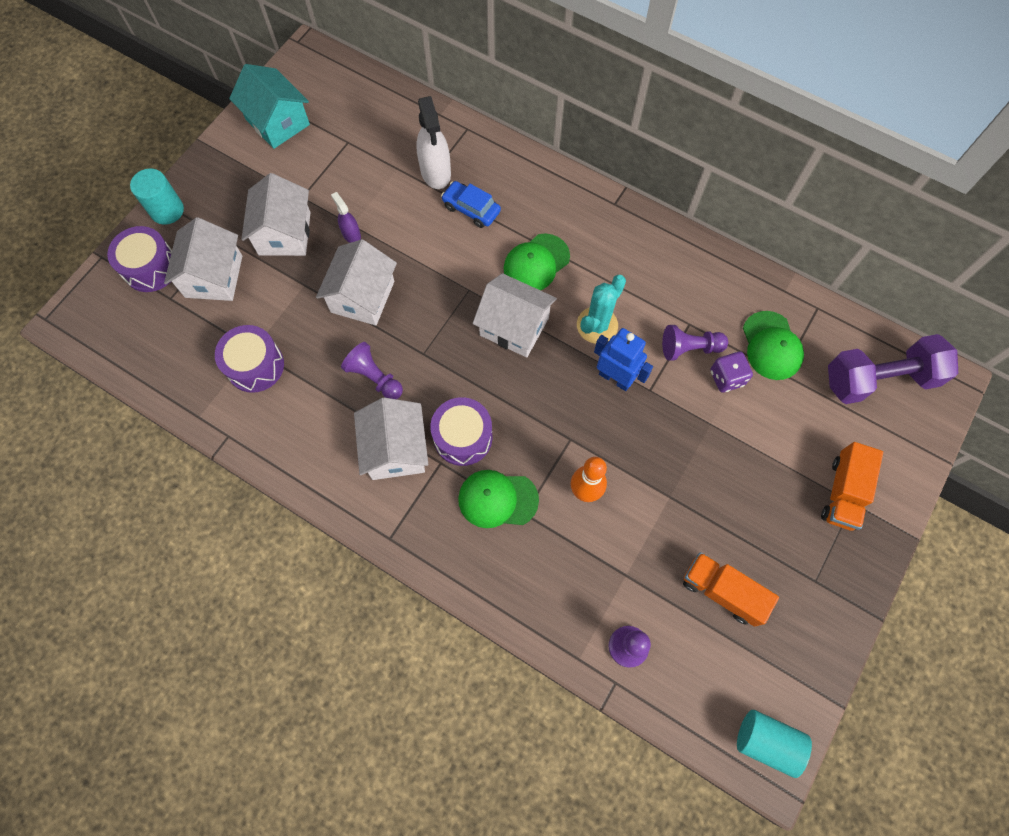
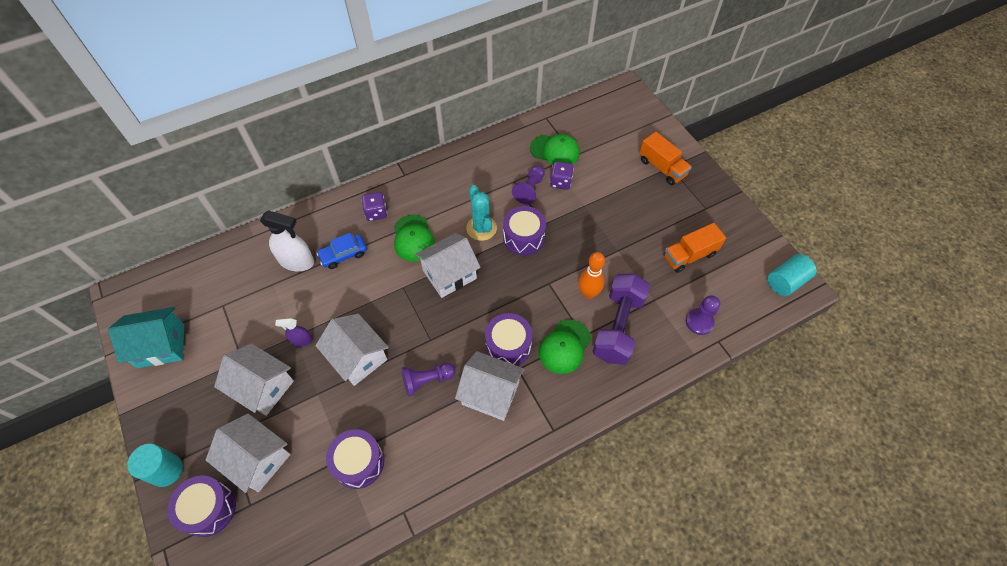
camera: 60 degrees left, 10 degrees down
blue robot [594,328,653,391] -> purple drum [503,206,546,255]
purple dumbbell [828,334,958,404] -> purple dumbbell moved to [592,274,650,365]
none -> purple dice [361,192,387,221]

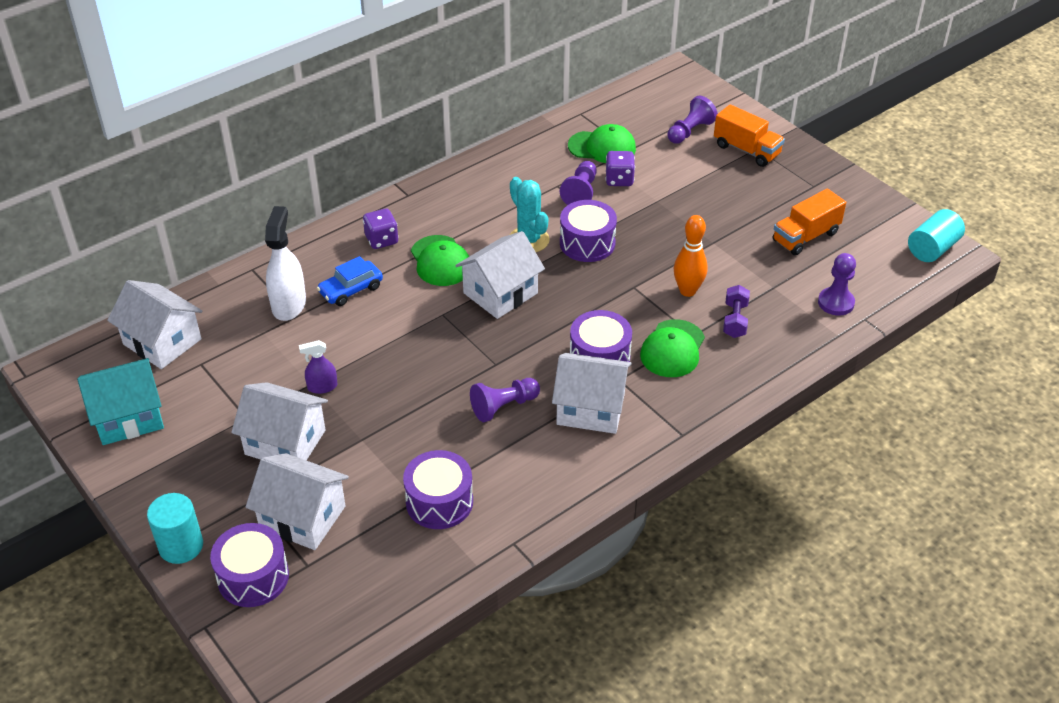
camera: 10 degrees left, 15 degrees down
white spray bottle [260,210,314,271] -> white spray bottle turned 90 degrees counterclockwise [265,206,306,321]
white house [315,314,389,386] -> white house moved to [107,280,202,369]
purple dumbbell [592,274,650,365] -> purple dumbbell [723,285,750,338], size x0.49
none -> purple pawn [667,96,718,144]

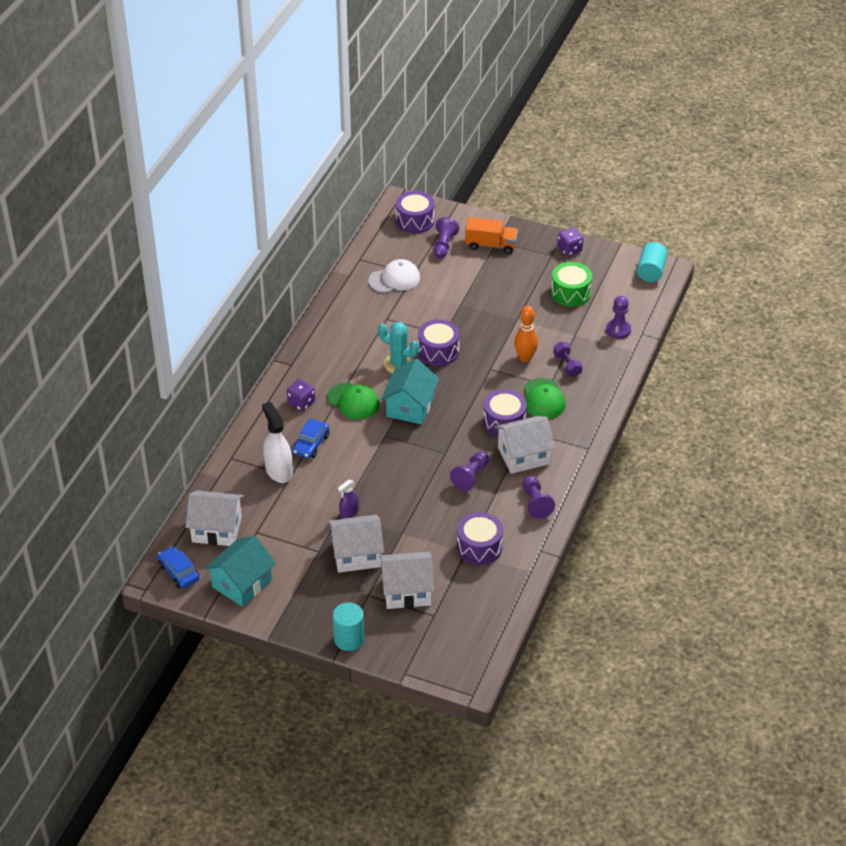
camera: 30 degrees left, 0 degrees up
purple drum [210,523,289,607] -> purple drum moved to [396,191,434,233]
white house [455,231,545,319] -> turquoise house [381,359,439,424]
purple pawn [560,161,597,205] -> purple pawn moved to [522,475,555,519]
green cap [568,124,636,163] -> white cap [368,259,420,293]
purple dice [606,151,635,186] -> purple dice moved to [557,227,583,256]
orange truck [773,189,846,256] -> green drum [551,262,592,307]
none -> blue car [157,546,199,589]

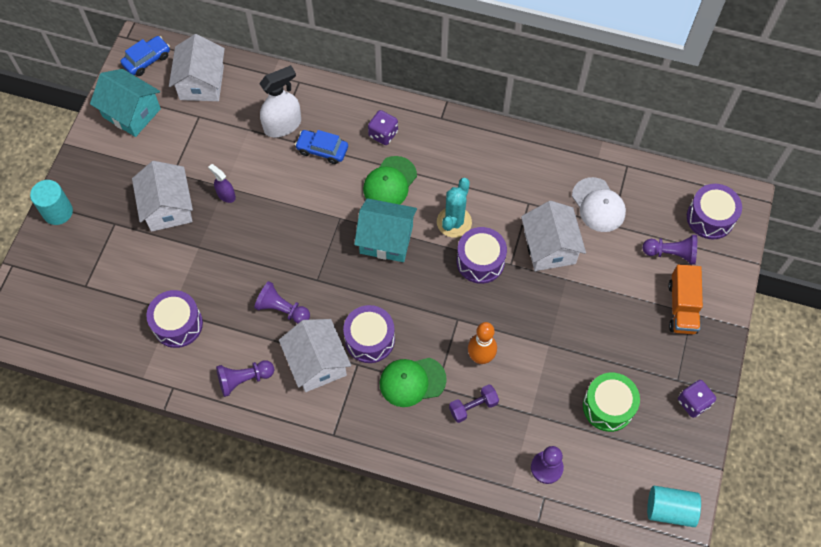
camera: 85 degrees right, 20 degrees up
white house [380,552,435,609] -> white house moved to [521,201,586,271]

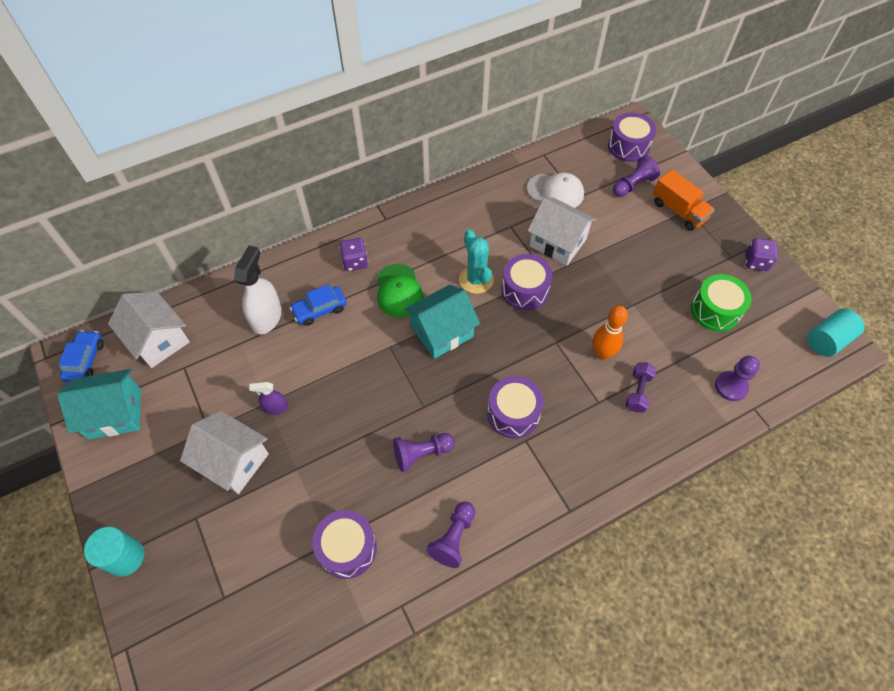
camera: 45 degrees left, 5 degrees down
white house [279,319,351,392] -> none
green cap [380,358,447,407] -> none

